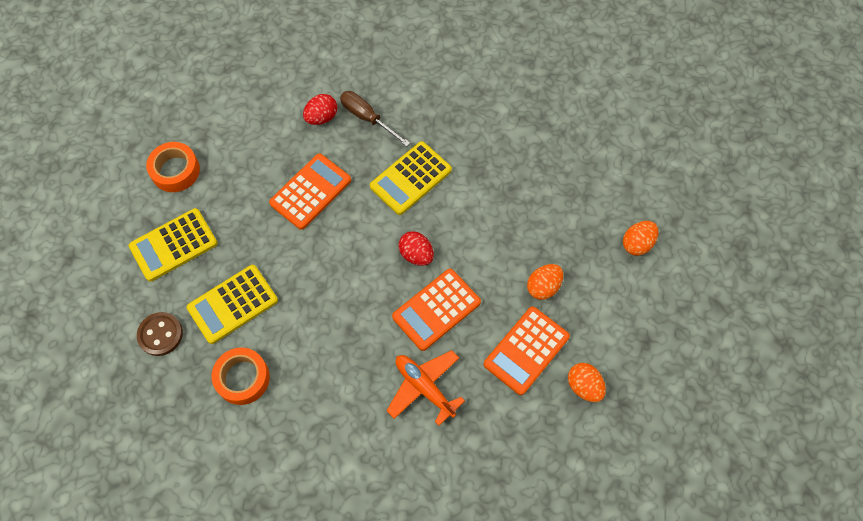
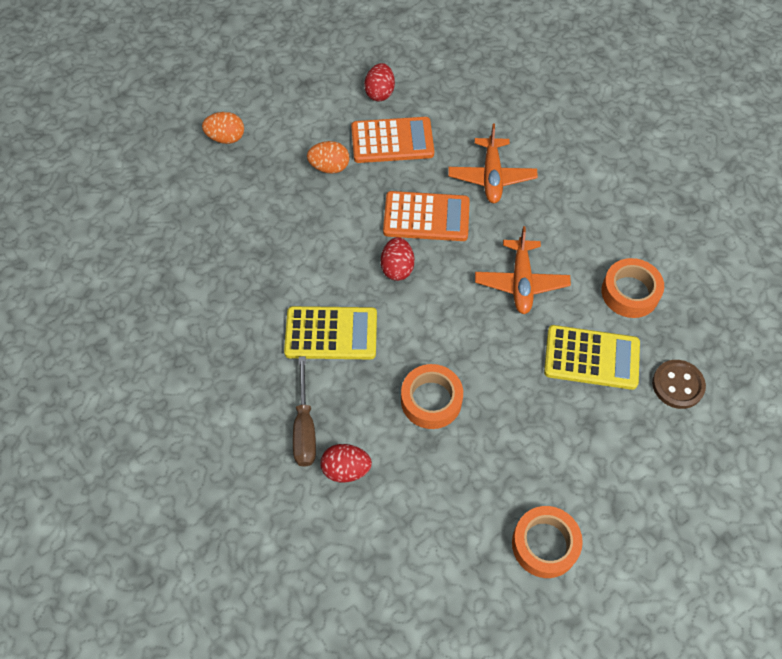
camera: 135 degrees left, 5 degrees down
yellow calculator [129,208,218,282] -> none
orange calculator [269,154,351,230] -> orange tape [401,364,463,429]
orange egg [568,363,606,402] -> red egg [364,63,395,101]
none -> orange plane [475,226,571,314]

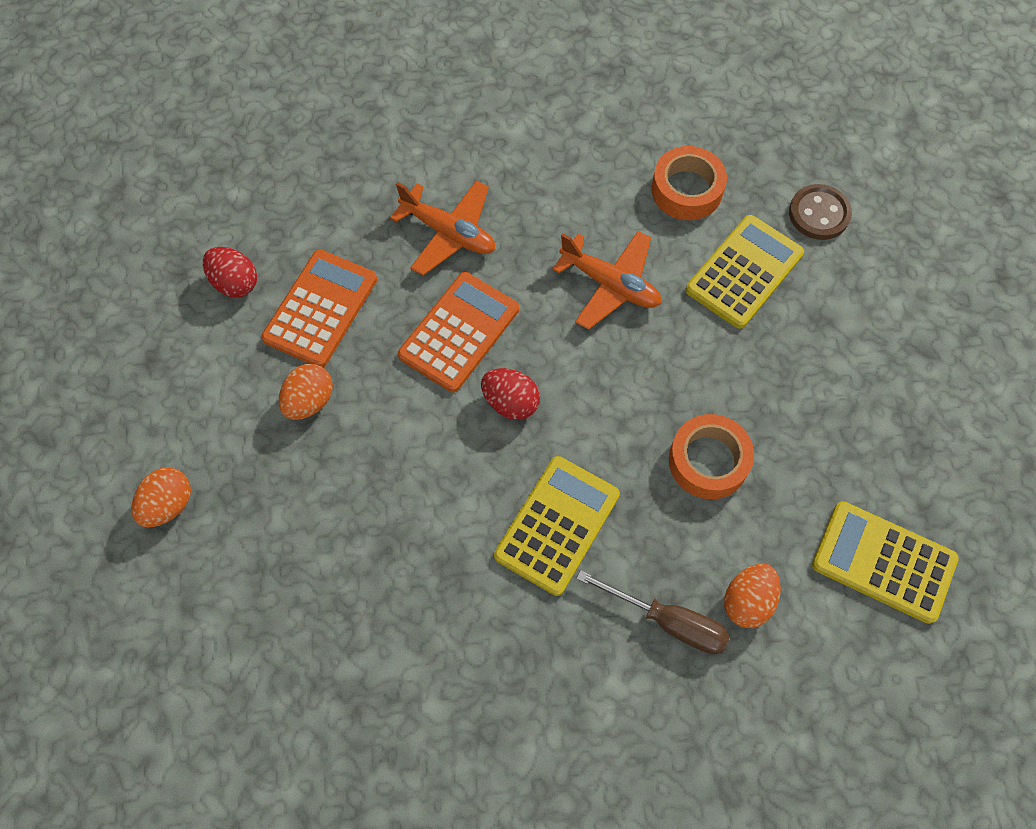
camera: 60 degrees left, 5 degrees up
red egg [321,444,372,482] -> orange egg [724,564,781,628]
orange tape [512,506,583,578] -> none
none -> yellow calculator [812,501,959,624]

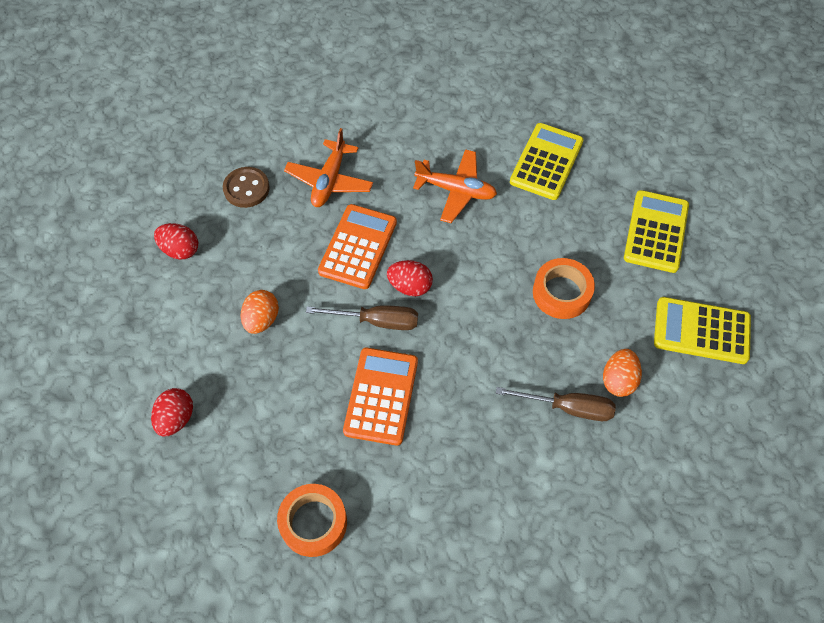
camera: 15 degrees left, 5 degrees down
orange egg [132,467,191,528] -> red egg [151,388,193,436]
orange calculator [261,249,377,367] -> orange calculator moved to [343,348,418,446]
orange plane [390,180,495,276] -> orange plane turned 90 degrees clockwise [284,128,373,207]
yellow calculator [494,456,620,596] -> yellow calculator moved to [624,190,689,273]
orange tape [651,146,727,220] -> orange tape moved to [277,484,347,557]
brown button [789,184,852,240] -> brown button moved to [223,167,270,208]
none -> brown screwdriver [306,305,418,330]

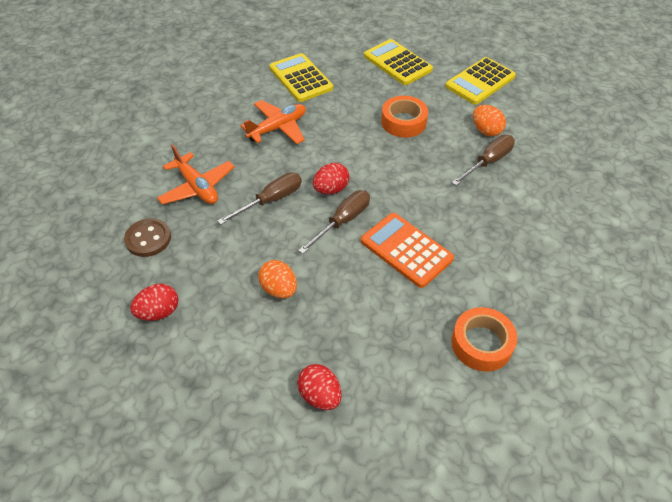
camera: 55 degrees left, 10 degrees down
orange calculator [318,204,397,289] -> brown screwdriver [217,172,302,225]

